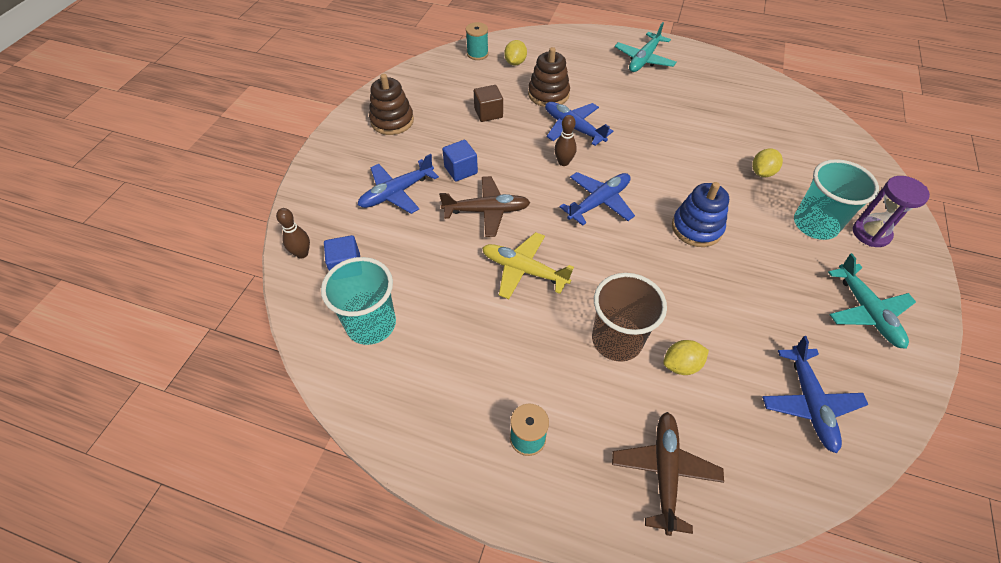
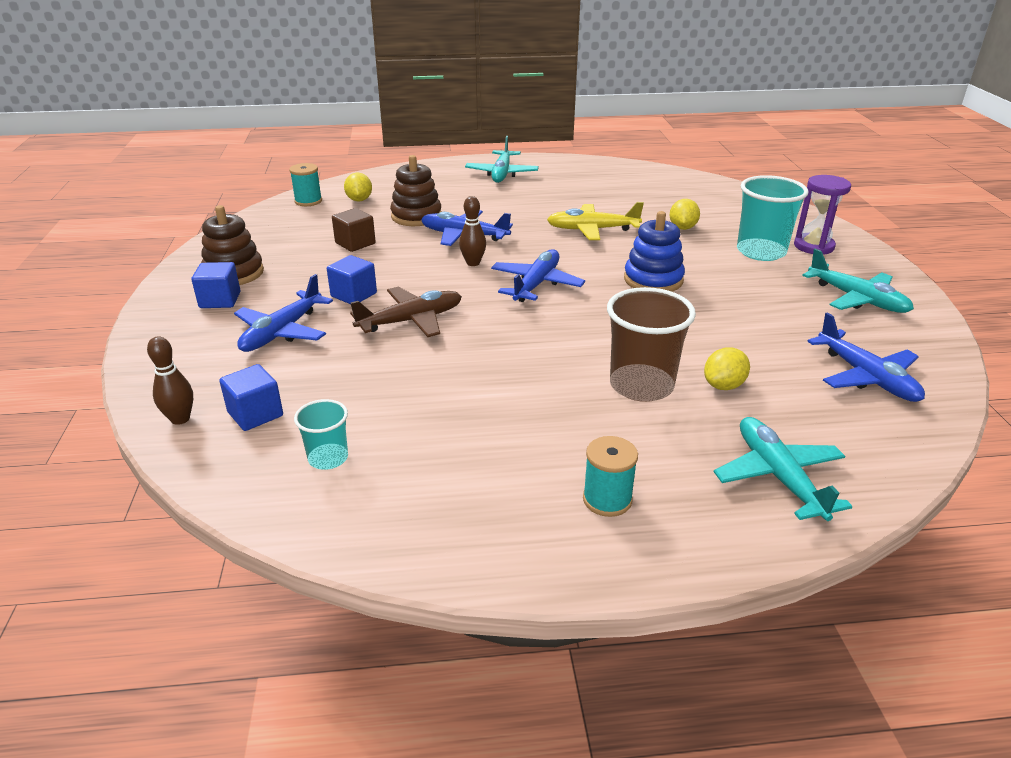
camera: 25 degrees left, 20 degrees down
turquoise cup [321,257,396,345] -> turquoise cup [294,399,348,470], size x0.55
yellow plane [482,232,574,299] -> yellow plane moved to [547,202,644,240]
brown plane [612,412,724,536] -> turquoise plane [714,417,852,521]
none -> blue cube [191,262,241,308]

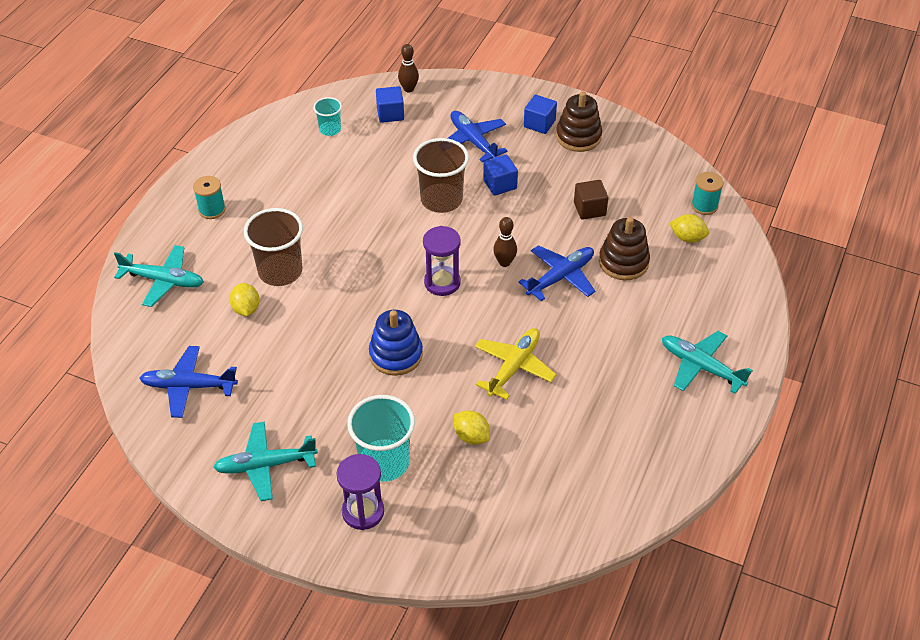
camera: 120 degrees right, 15 degrees up
brown plane [350,287,462,337] -> brown cup [413,138,469,213]
blue plane [491,249,585,302] -> purple hourglass [423,226,461,296]

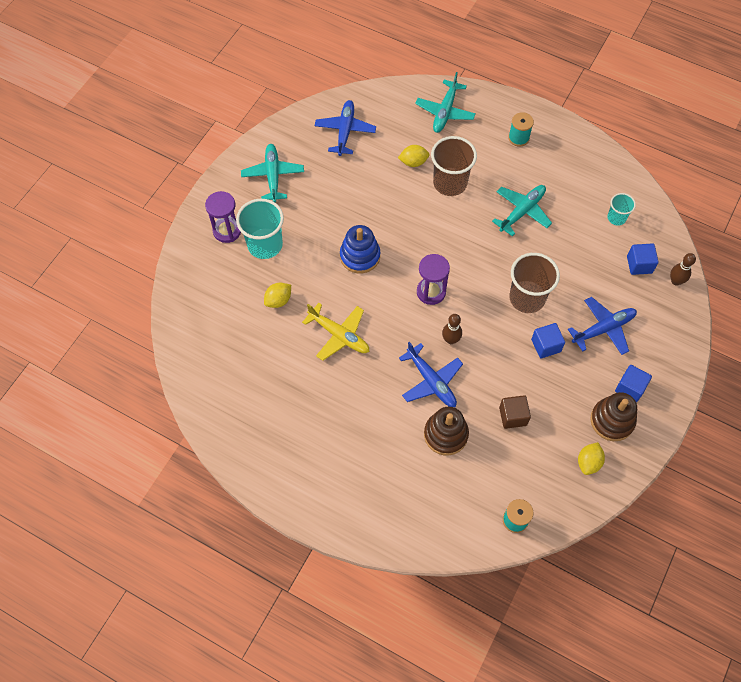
camera: 95 degrees right, 15 degrees up
turquoise plane [662,331,753,394] -> turquoise plane moved to [492,185,552,236]
yellow lemon [669,214,709,243] -> yellow lemon moved to [578,442,605,475]

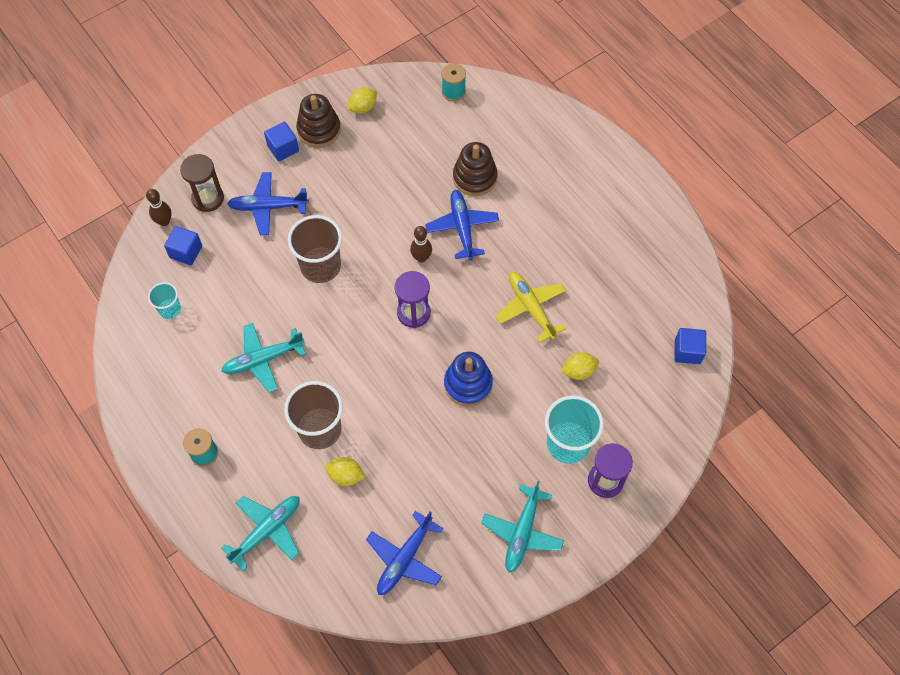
camera: 155 degrees left, 0 degrees up
brown cube [499,395,531,429] -> none
blue cube [531,323,565,358] -> blue cube moved to [674,328,706,364]
none -> brown hourglass [180,154,224,212]

